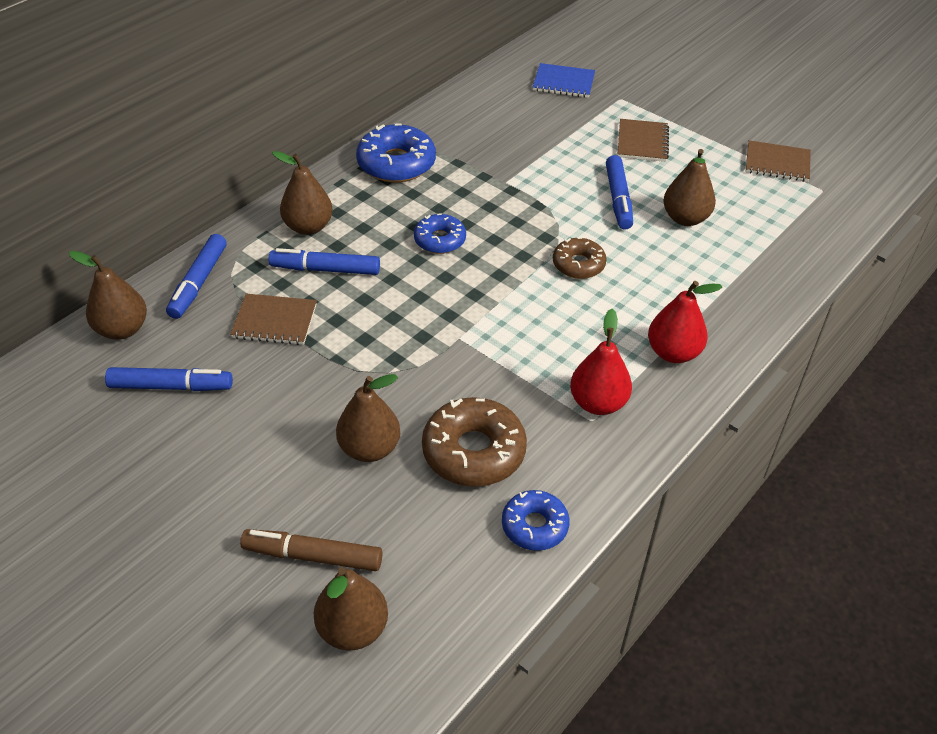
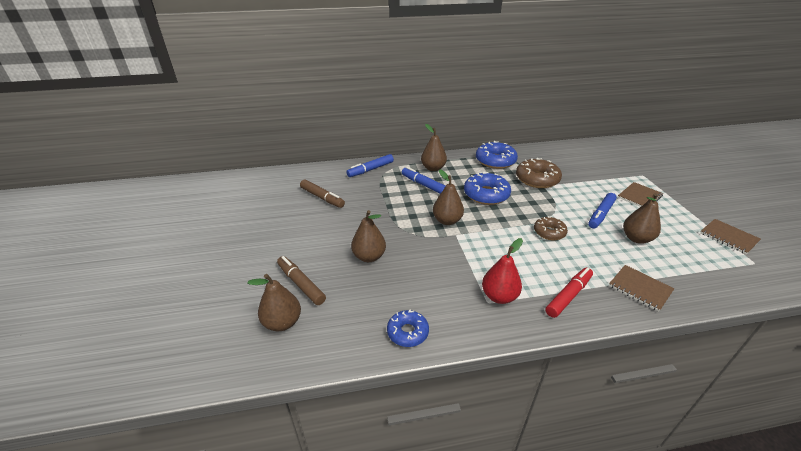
camera: 40 degrees right, 10 degrees down
brown pear [69,251,147,340] -> brown pear moved to [433,170,464,225]
blue marker [105,367,233,391] -> brown marker [300,179,345,208]
brown notebook [230,294,317,345] -> brown notebook moved to [609,265,674,312]
blue donut [414,213,466,254] -> blue donut [464,171,511,205], size x1.63
brown donut [422,397,527,487] -> brown donut moved to [516,157,562,188]
blue notebook [533,63,595,98] -> none
red pear [648,281,722,363] -> red marker [545,268,593,318]

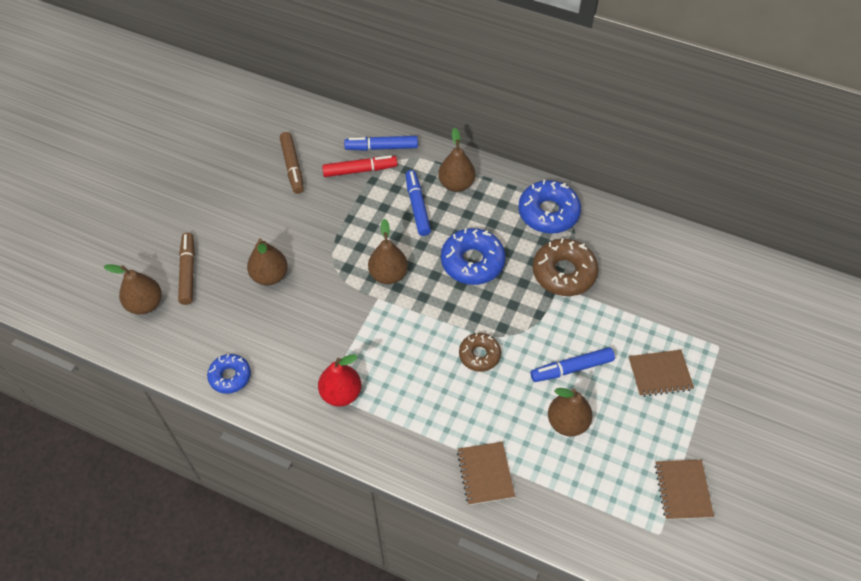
camera: 35 degrees right, 20 degrees up
red marker [545,268,593,318] -> red marker moved to [322,155,397,177]

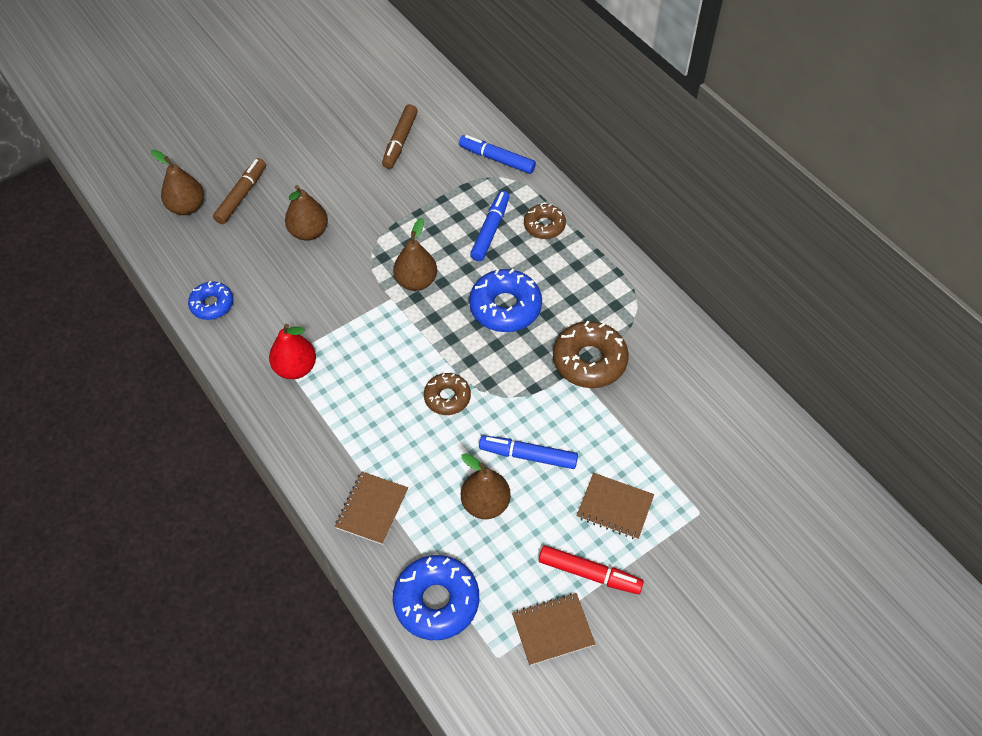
camera: 30 degrees right, 0 degrees up
red marker [322,155,397,177] -> red marker moved to [539,546,644,594]
brown pear [438,128,475,192] -> brown donut [524,203,566,239]
blue donut [518,180,581,234] -> blue donut moved to [393,555,479,640]
brown notebook [654,460,714,520] -> brown notebook turned 45 degrees clockwise [512,593,595,666]

